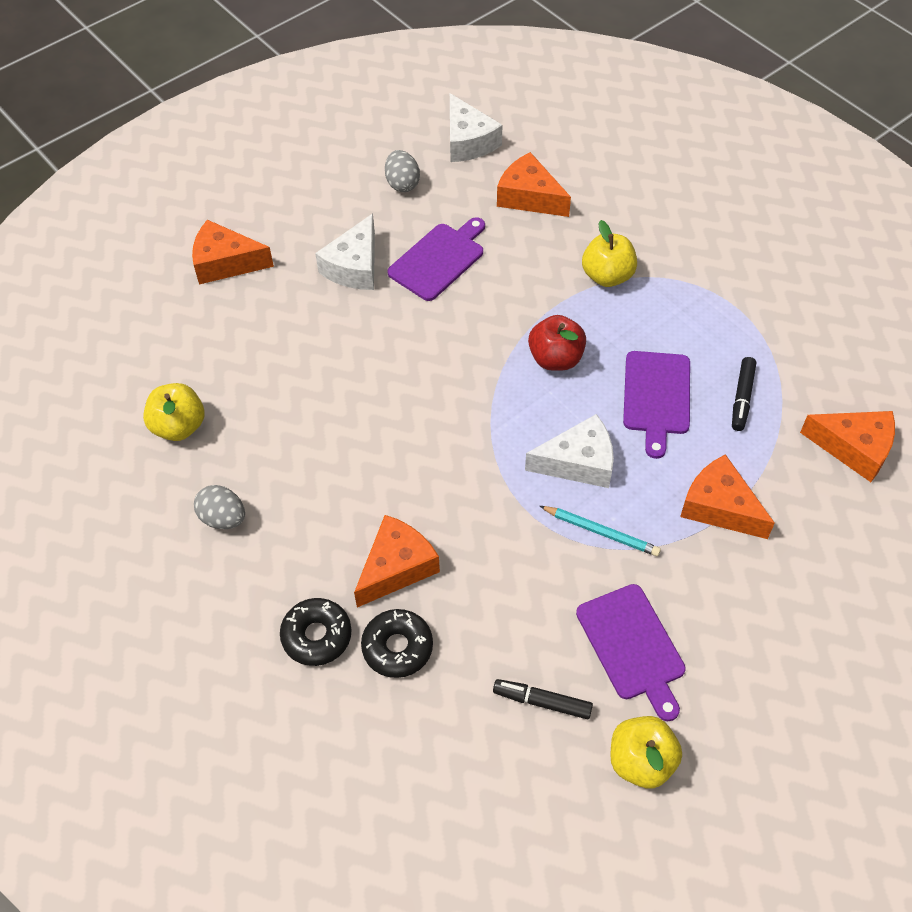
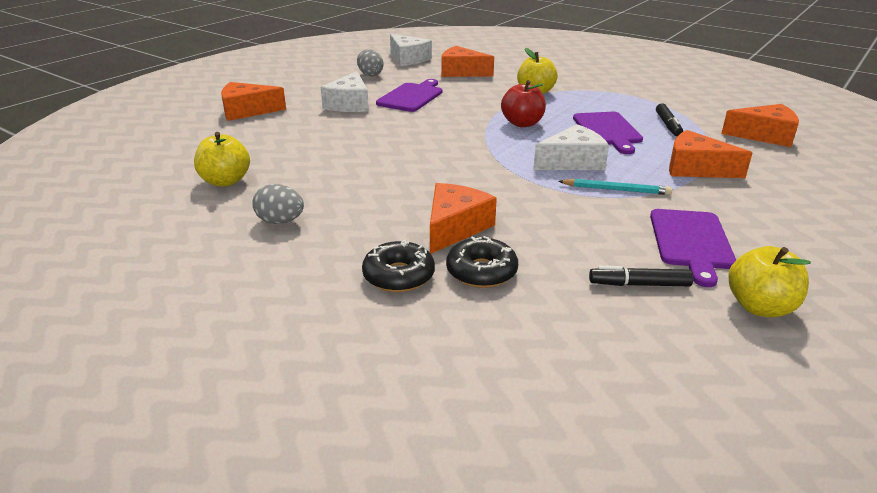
camera: 15 degrees left, 25 degrees down
purple cutting board [576,584,686,721] -> purple cutting board turned 45 degrees clockwise [650,209,736,287]

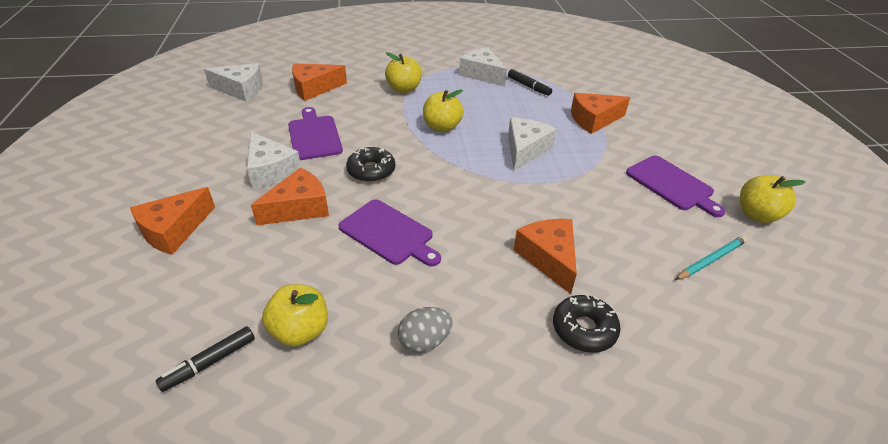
camera: 45 degrees left, 10 degrees up
grey egg [357,49,383,76] -> none
black donut [446,236,518,288] -> black donut moved to [346,147,395,182]
red apple [501,80,546,127] -> yellow apple [423,89,464,132]
turquoise pencil [558,179,672,195] -> turquoise pencil moved to [675,236,747,280]
purple cutting board [573,112,643,154] -> purple cutting board moved to [339,199,441,267]
black marker [589,266,694,286] -> black marker moved to [156,326,255,392]
orange cheese [721,104,799,147] -> orange cheese moved to [251,167,329,225]
none -> white cheese [459,47,507,87]

